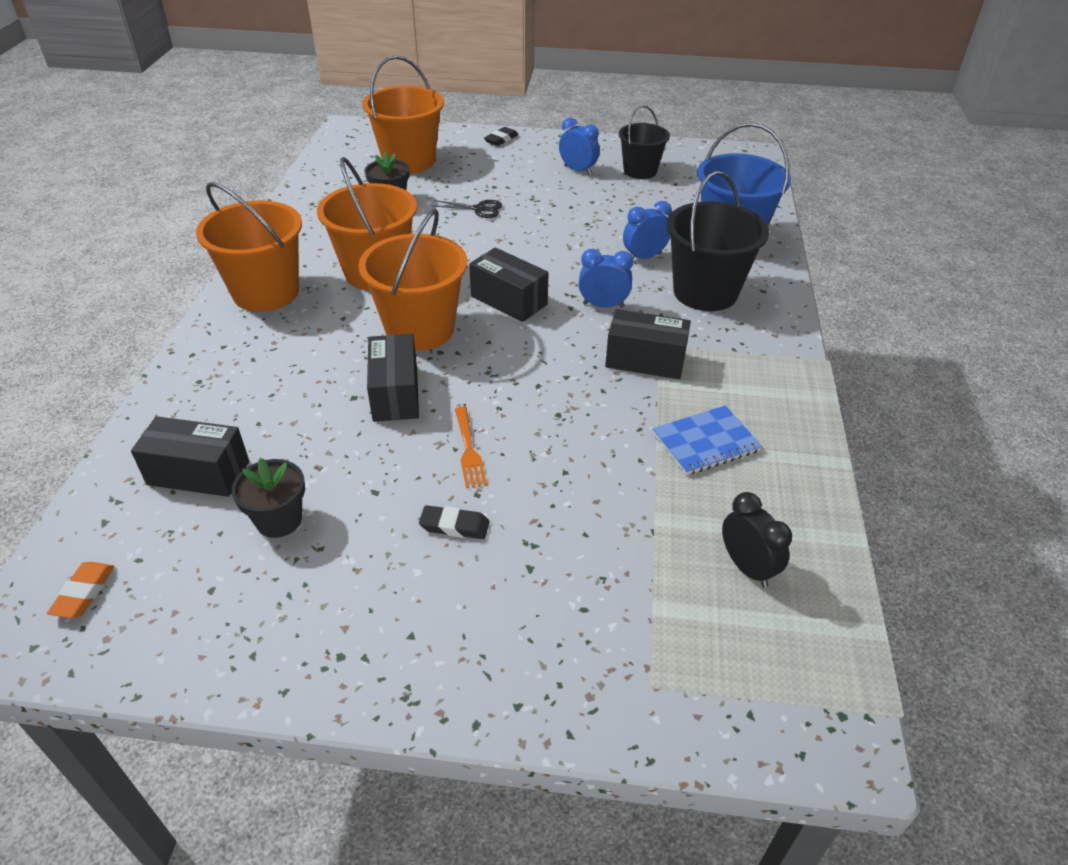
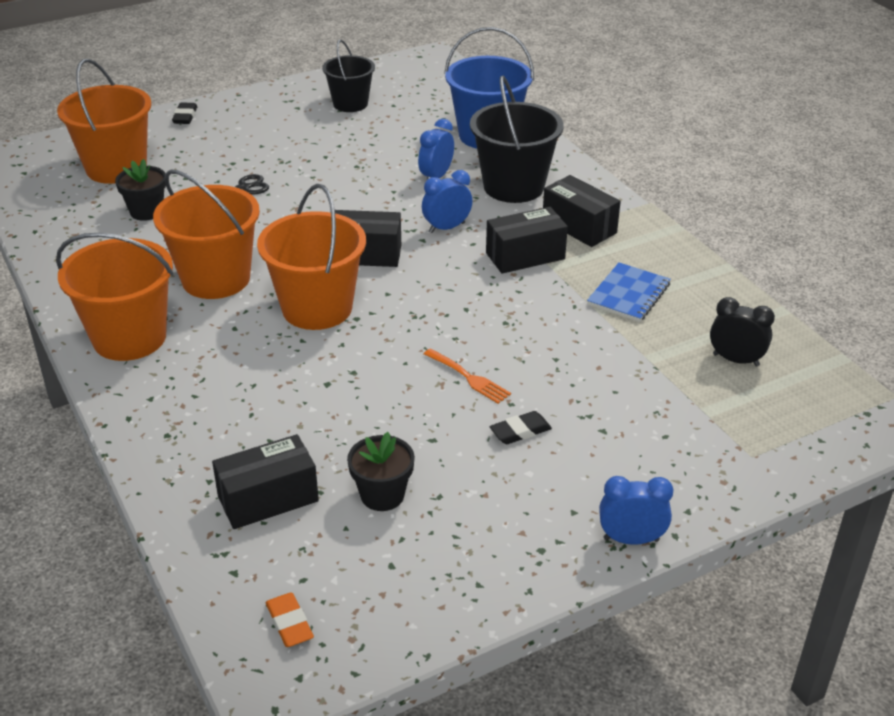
camera: 35 degrees left, 5 degrees down
black box [367,334,419,422] -> black box moved to [543,175,621,247]
blue clock [559,118,600,175] -> blue clock moved to [599,476,673,545]

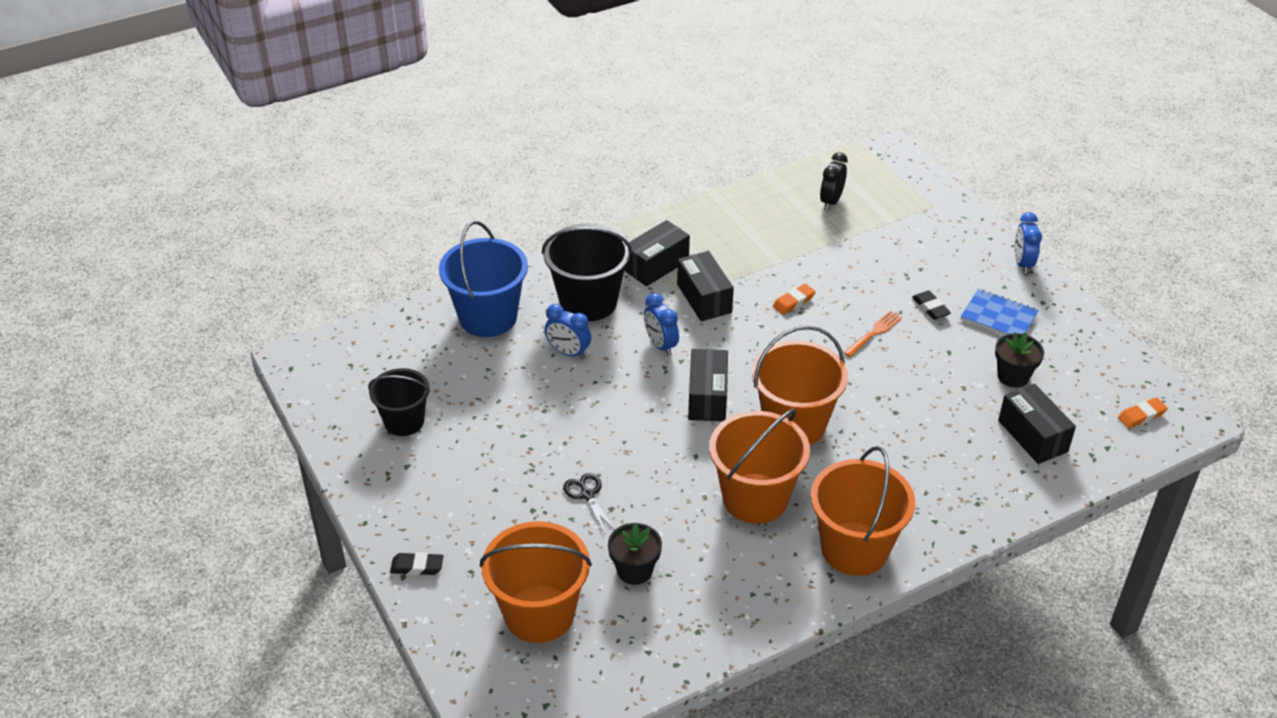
camera: 90 degrees left, 5 degrees up
blue notebook [587,263,671,322] -> blue notebook moved to [961,289,1039,335]
none -> orange eraser [773,284,816,315]

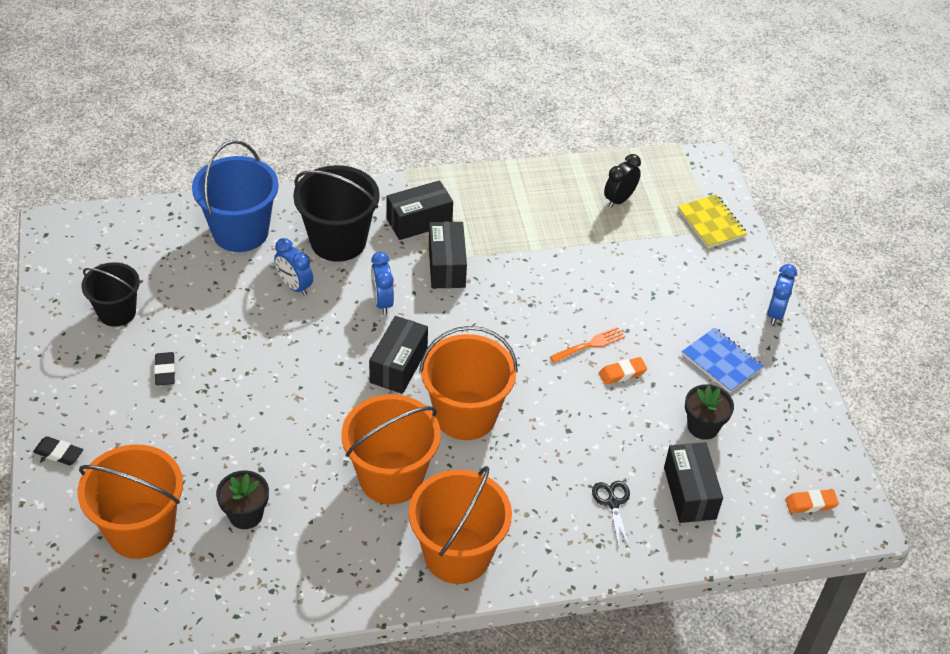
camera: 15 degrees right, 5 degrees up
black scissors [564,473,615,533] -> black scissors moved to [592,481,630,549]
orange eraser [773,284,816,315] -> orange eraser moved to [599,357,647,385]
black eraser [912,290,951,320] -> black eraser moved to [154,352,175,386]
none -> yellow notebook [678,195,747,248]

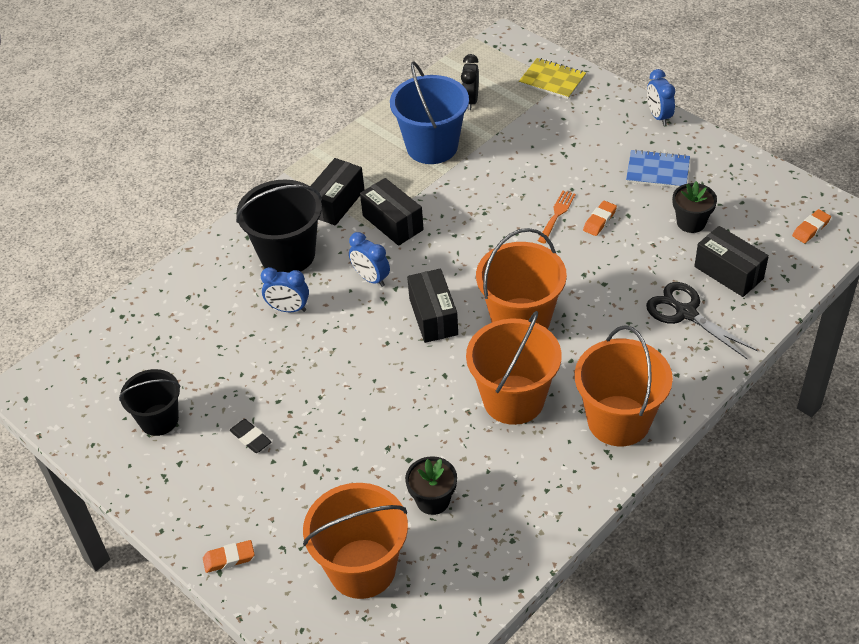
camera: 30 degrees left, 0 degrees up
black eraser [33,436,83,465] -> orange eraser [203,540,255,573]
blue bucket [192,140,279,252] -> blue bucket moved to [390,62,469,164]
black scissors [592,481,630,549] -> black scissors [646,282,758,359], size x1.63

